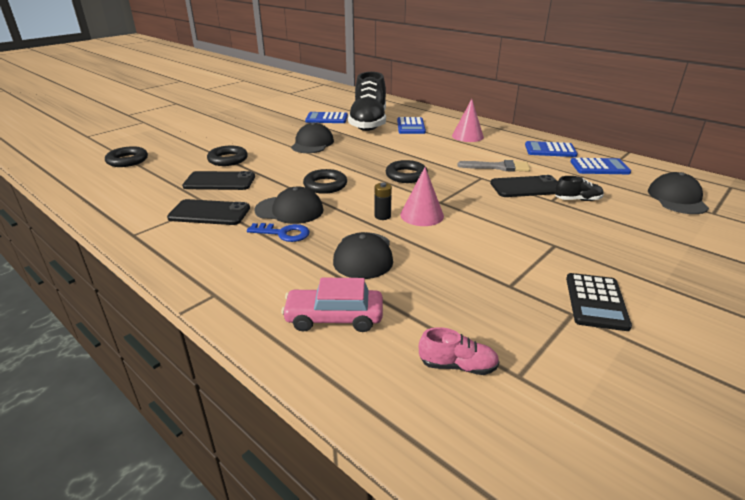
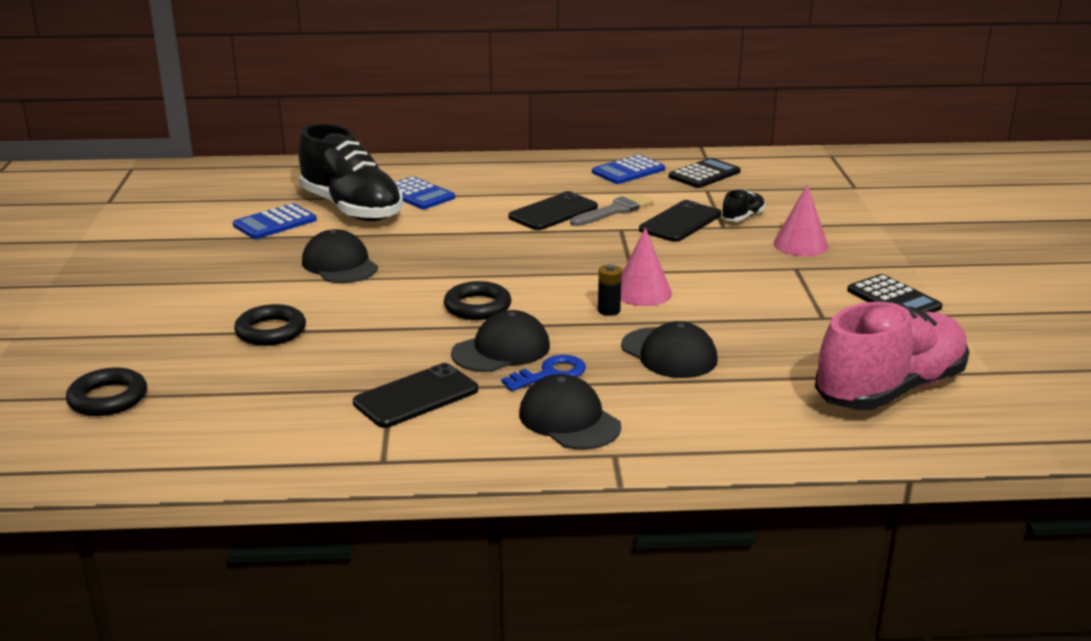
camera: 45 degrees left, 5 degrees down
black phone [182,171,255,190] -> black phone moved to [508,191,598,230]
pink car [281,278,383,332] -> none
black ring [386,160,428,183] -> none
pink shoe [419,327,499,375] -> pink shoe [815,302,969,410], size x2.44
pink cone [452,99,484,142] -> pink cone moved to [773,184,829,256]
blue calculator [570,158,631,174] -> black calculator [669,158,741,188]
black cap [648,172,709,214] -> black cap moved to [519,374,621,450]

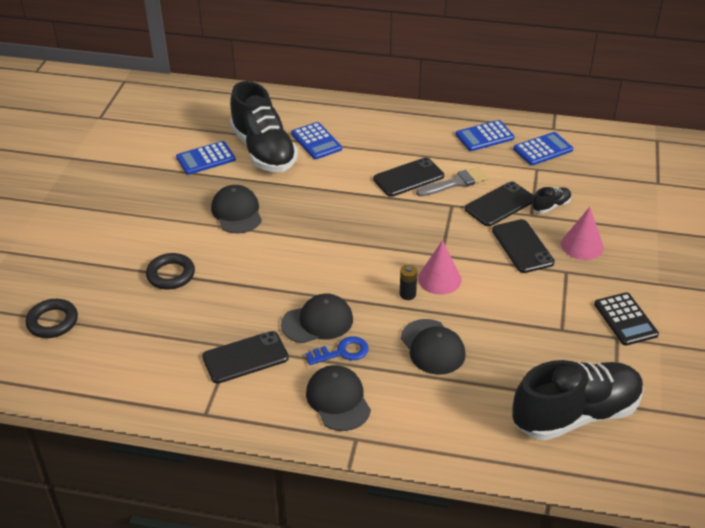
camera: 15 degrees right, 15 degrees up
black ring [444,281,511,320] -> none
black calculator [669,158,741,188] -> blue calculator [513,132,573,165]
pink shoe [815,302,969,410] -> black shoe [512,360,644,441]
none -> black phone [492,219,555,273]

